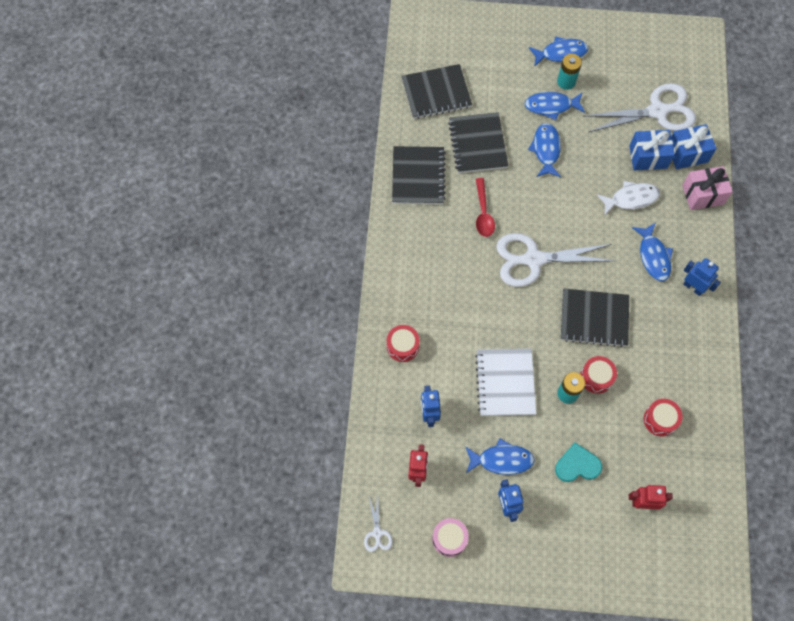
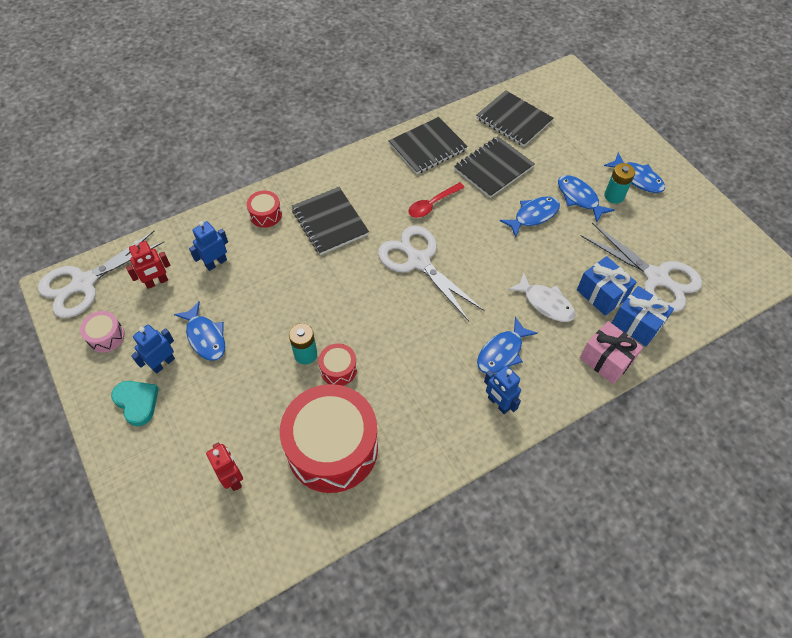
camera: 55 degrees right, 10 degrees down
white scissors [364,496,393,552] -> white scissors [38,231,164,318], size x2.27
white notebook [475,349,536,416] -> none
turquoise heart [555,443,602,482] -> turquoise heart moved to [111,381,159,426]
black notebook [561,288,629,347] -> black notebook moved to [292,187,369,255]
red drum [644,399,683,436] -> red drum [280,384,378,493], size x2.33
blue robot [683,258,721,296] -> blue robot turned 135 degrees clockwise [484,366,521,414]

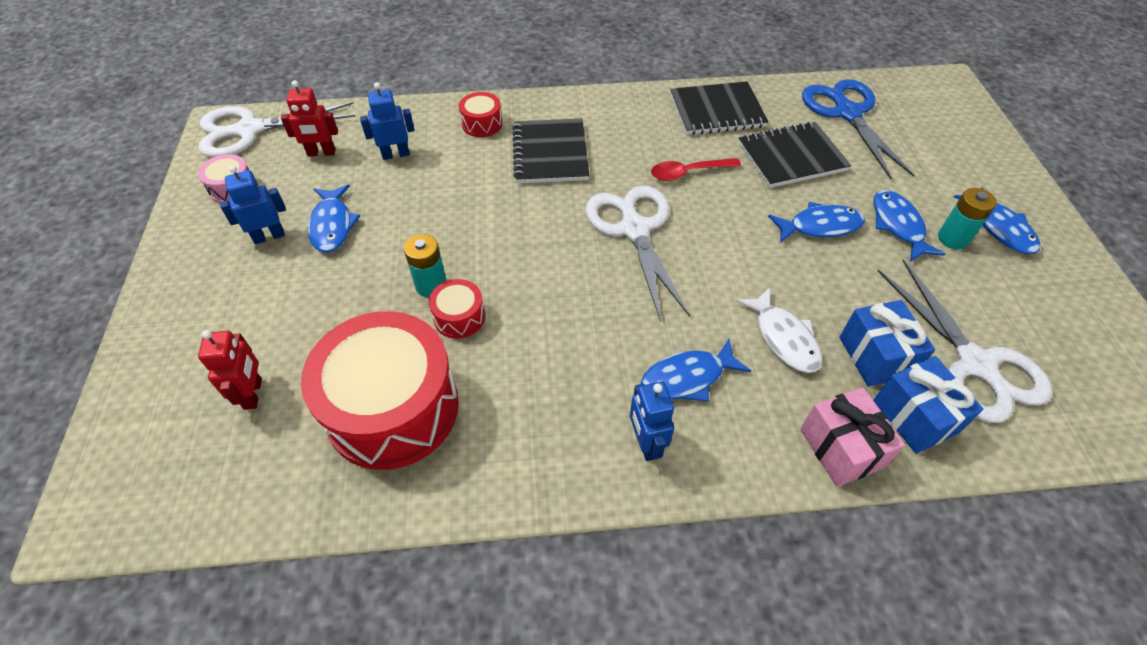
camera: 25 degrees right, 5 degrees down
turquoise heart [111,381,159,426] -> none
black notebook [477,90,553,147] -> blue scissors [802,79,914,179]

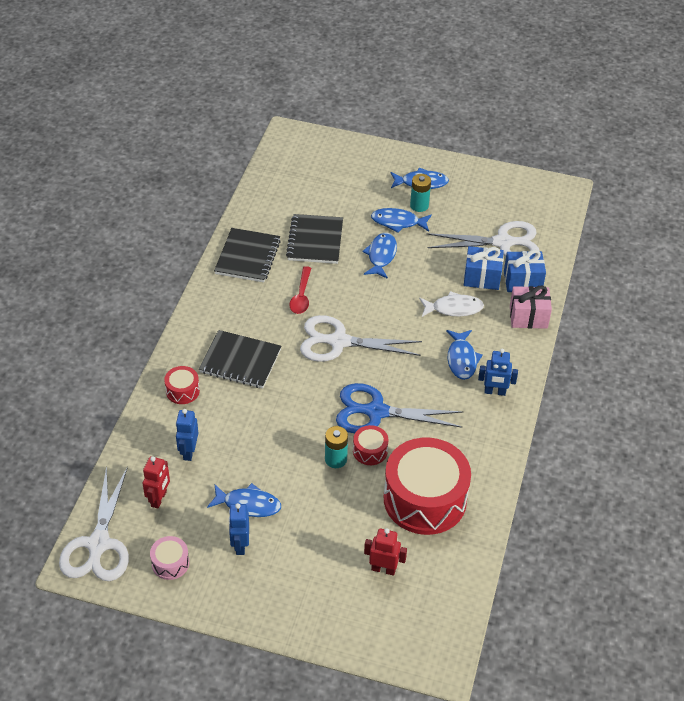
camera: 70 degrees left, 5 degrees down
blue scissors [802,79,914,179] -> blue scissors moved to [336,383,464,433]

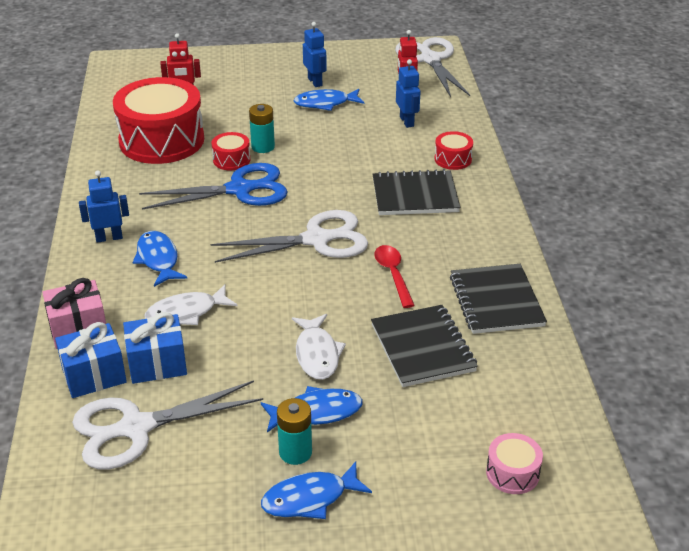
camera: 160 degrees right, 10 degrees down
pink drum [150,536,189,580] -> pink drum moved to [486,433,543,494]
blue fish [362,233,397,279] -> white fish [292,314,346,380]

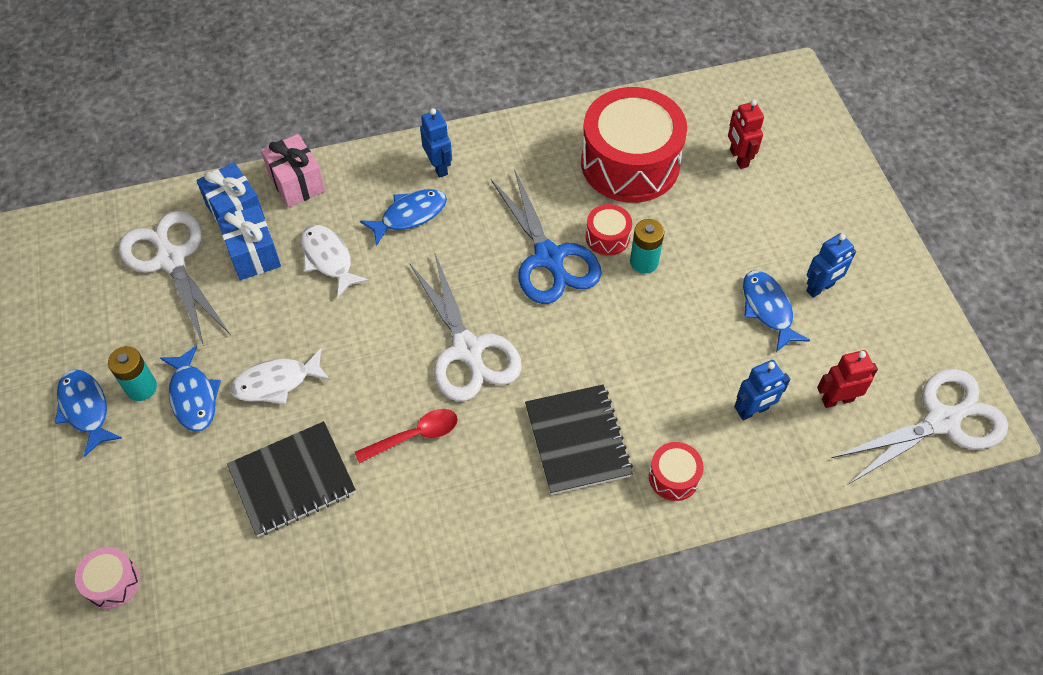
camera: 80 degrees right, 20 degrees up
black notebook [450,264,547,334] -> none

